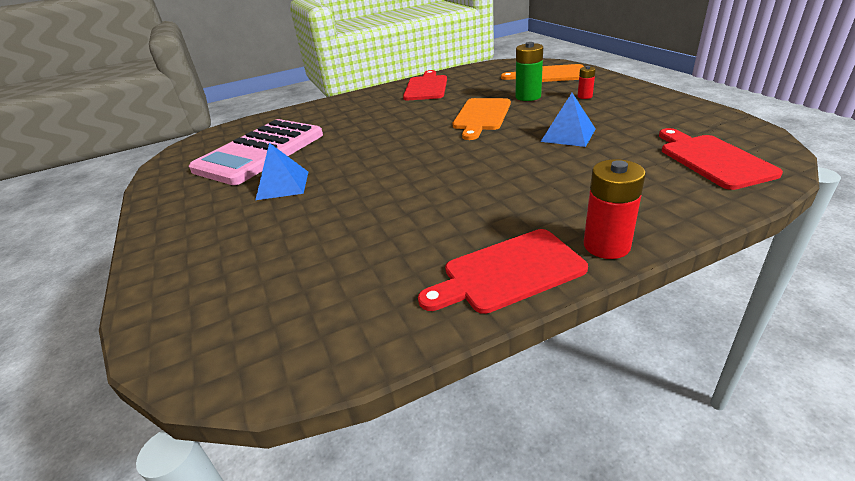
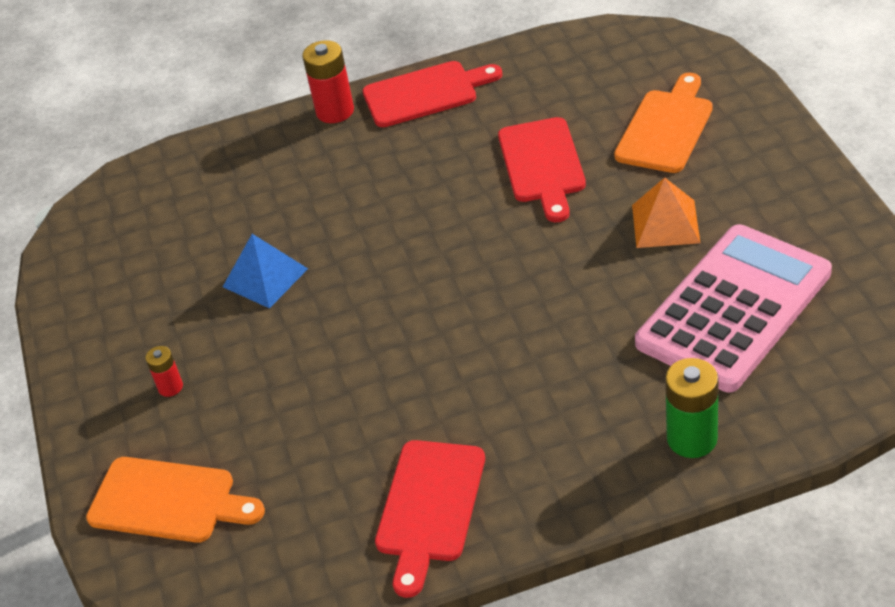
camera: 170 degrees left, 10 degrees up
blue pyramid [255,143,308,200] -> orange pyramid [632,177,700,248]
orange cutting board [452,98,511,140] -> orange cutting board moved to [614,73,713,173]
green battery [515,42,543,101] -> green battery moved to [665,358,719,458]
red cutting board [659,128,783,190] -> red cutting board moved to [498,117,586,222]

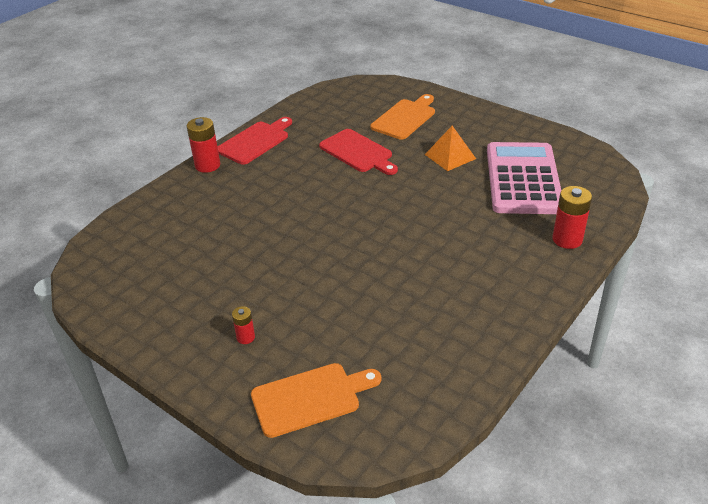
camera: 40 degrees left, 5 degrees down
blue pyramid [223,234,308,308] -> none
red cutting board [375,440,485,598] -> none
orange cutting board [614,73,713,173] -> orange cutting board turned 45 degrees clockwise [370,94,435,140]
green battery [665,358,719,458] -> red battery [553,186,592,249]

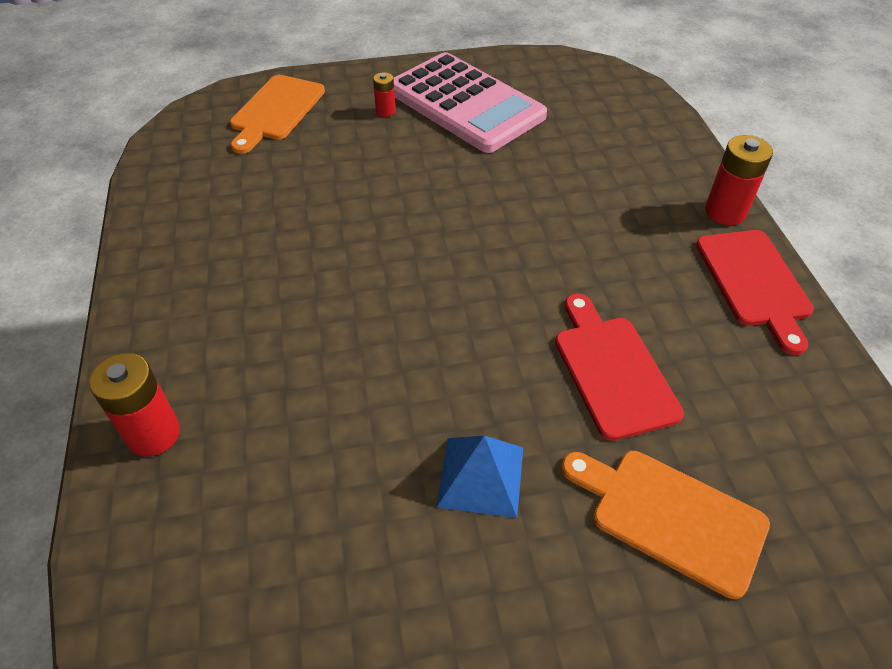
camera: 130 degrees right, 10 degrees up
red cutting board [319,129,398,175] -> red cutting board turned 75 degrees clockwise [555,294,684,441]
orange cutting board [370,94,435,140] -> orange cutting board turned 135 degrees clockwise [561,451,770,599]
orange pyramid [425,126,476,171] -> blue pyramid [437,436,523,518]
pink calculator [487,142,562,214] -> pink calculator moved to [394,52,547,153]

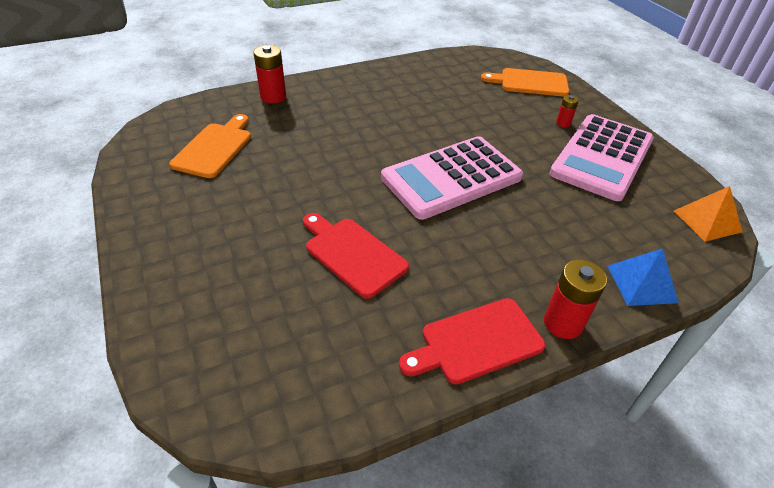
camera: 75 degrees right, 5 degrees down
blue pyramid [437,436,523,518] -> blue pyramid moved to [607,248,679,306]
red cutting board [555,294,684,441] -> red cutting board turned 105 degrees counterclockwise [303,213,409,299]
orange cutting board [561,451,770,599] -> orange cutting board moved to [169,114,251,178]
none -> pink calculator [381,136,523,220]
none -> orange pyramid [674,186,743,242]

